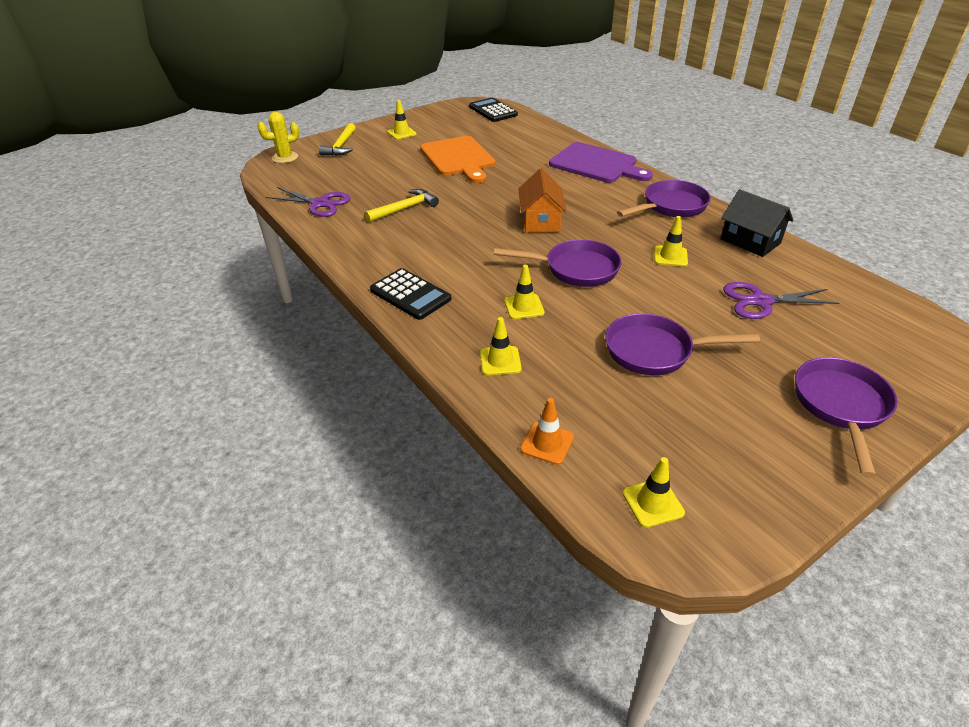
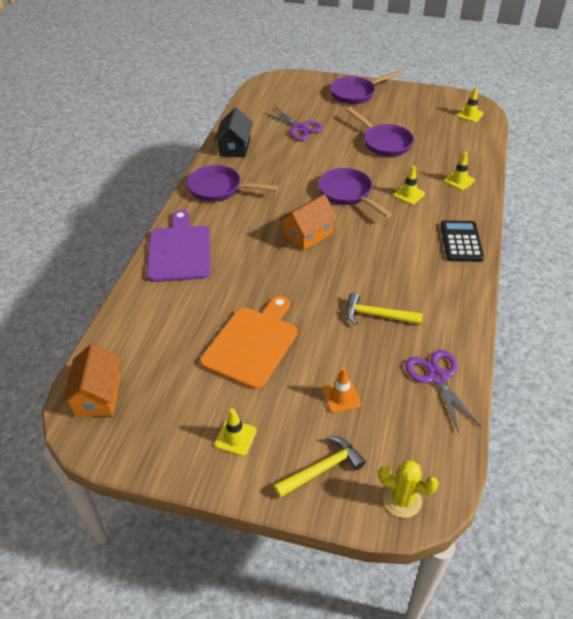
camera: 130 degrees left, 5 degrees up
black calculator [469,98,518,122] -> orange house [62,344,121,417]
orange traffic cone [520,398,574,465] -> orange traffic cone moved to [322,367,361,413]
yellow traffic cone [654,216,688,267] -> none

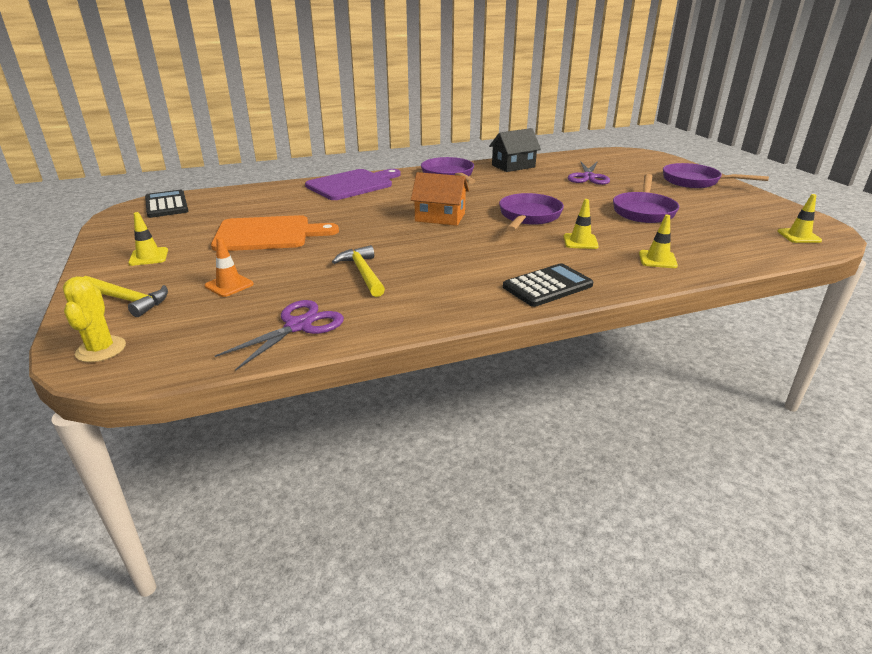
camera: 55 degrees right, 15 degrees down
orange house [62,344,121,417] -> black calculator [145,190,188,218]

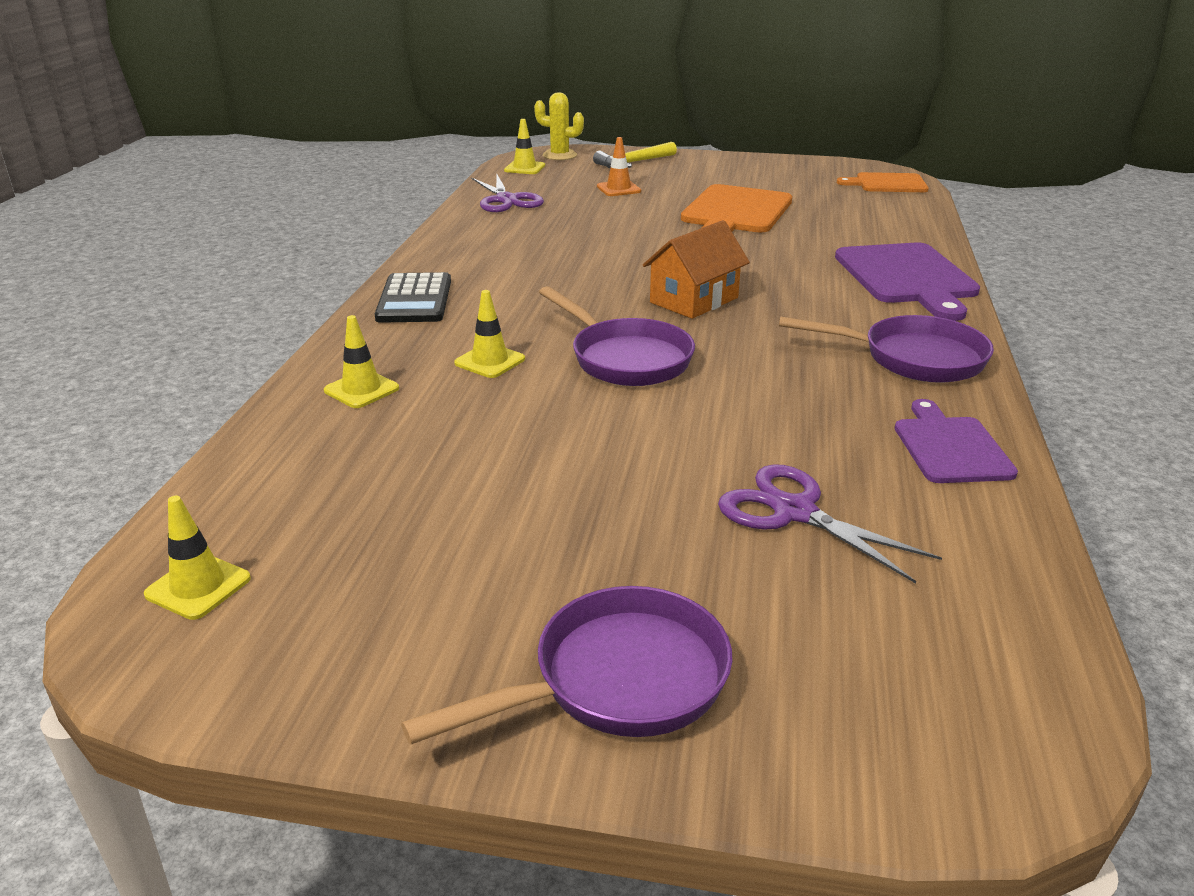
camera: 120 degrees right, 0 degrees up
yellow traffic cone [128,212,168,266] -> yellow traffic cone moved to [504,119,545,174]
black calculator [145,190,188,218] -> orange cutting board [837,172,929,192]
yellow hammer [332,245,385,297] -> none
black house [489,128,541,172] -> purple cutting board [895,399,1018,483]
purple pan [613,174,679,223] -> none

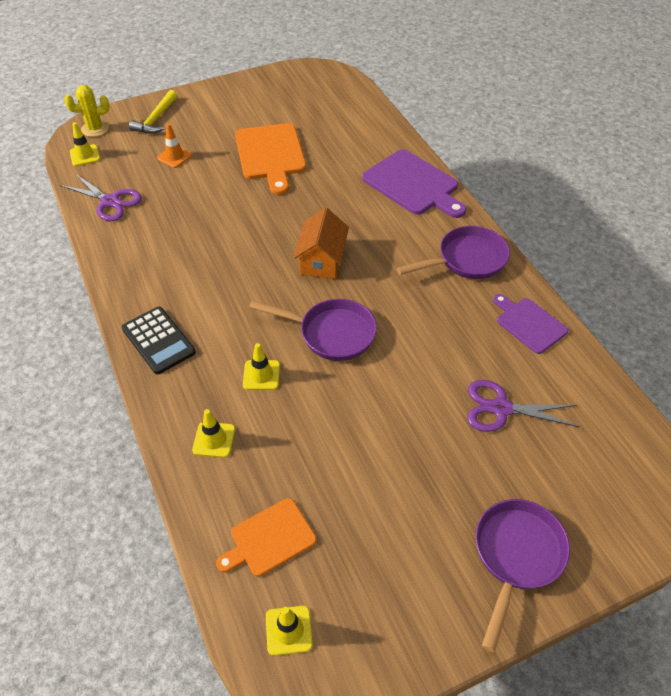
camera: 35 degrees left, 20 degrees up
orange cutting board [837,172,929,192] -> orange cutting board moved to [216,498,317,577]

